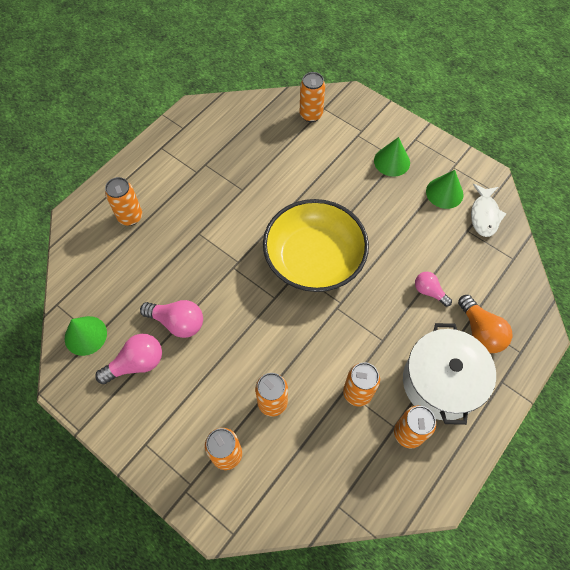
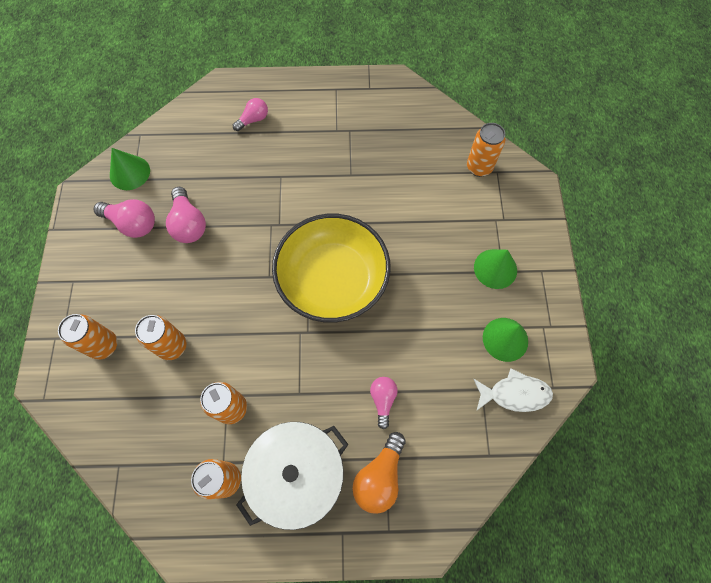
camera: 50 degrees right, 5 degrees up
orange can [105,177,142,226] -> pink light bulb [233,98,268,131]
white fish [471,184,507,237] -> white fish turned 150 degrees counterclockwise [474,368,553,412]

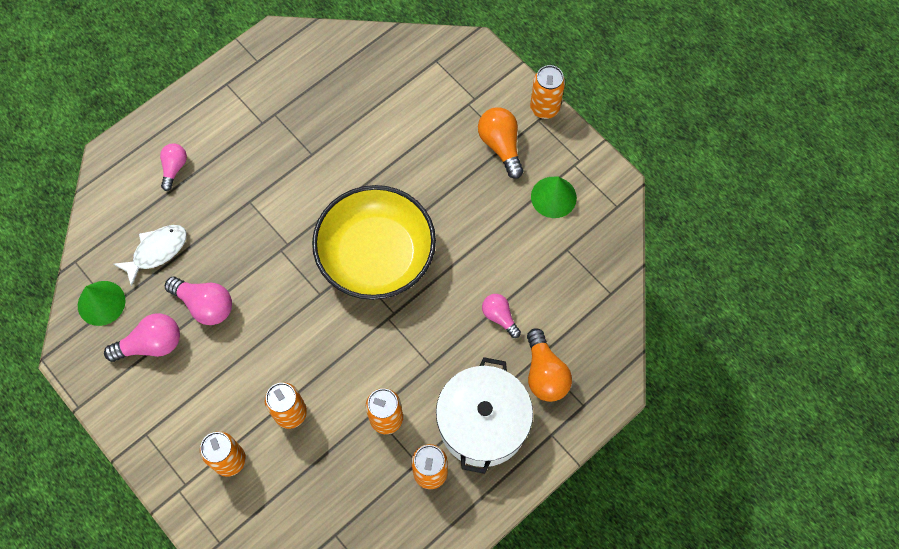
camera: 40 degrees left, 0 degrees up
orange can [467,123,505,177] -> orange can moved to [530,65,565,119]
green cone [474,249,517,289] -> orange light bulb [478,107,523,179]
white fish [474,368,553,412] -> white fish moved to [113,225,187,287]

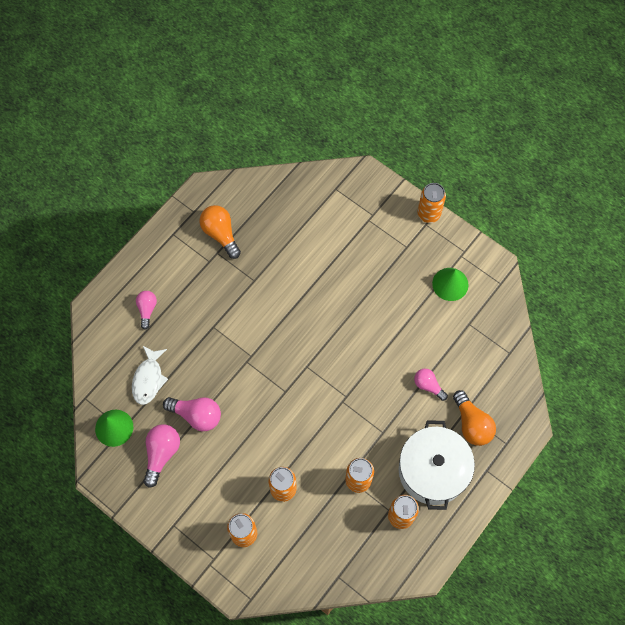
camera: 10 degrees left, 0 degrees up
pink light bulb [104,313,180,362] -> pink light bulb turned 45 degrees counterclockwise [143,424,180,488]
white fish [113,225,187,287] -> white fish turned 150 degrees clockwise [132,346,168,405]
yellow bowl [312,185,436,300] -> none
orange light bulb [478,107,523,179] -> orange light bulb moved to [199,205,241,259]

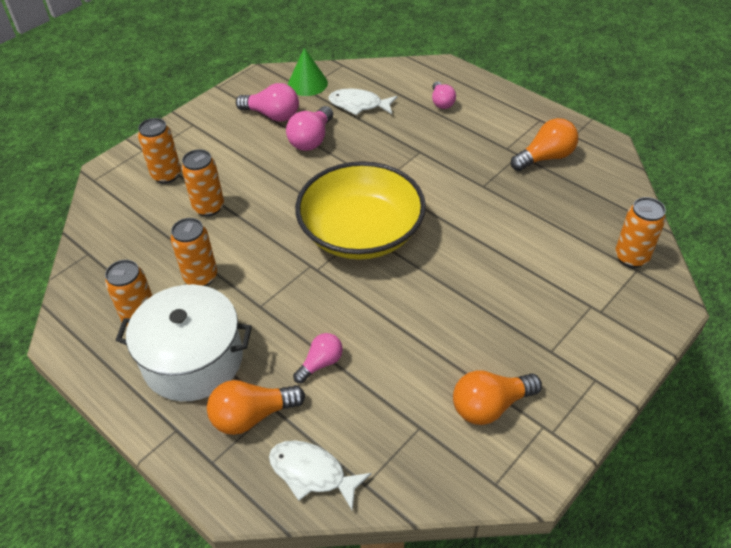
camera: 95 degrees right, 20 degrees down
pink light bulb [136,291,157,330] -> pink light bulb turned 75 degrees clockwise [432,82,456,109]
orange can [418,183,446,223] -> orange can moved to [615,197,666,268]
green cone [432,268,468,301] -> orange light bulb [453,370,542,425]
none -> white fish [269,440,371,510]
none -> yellow bowl [295,161,426,260]

